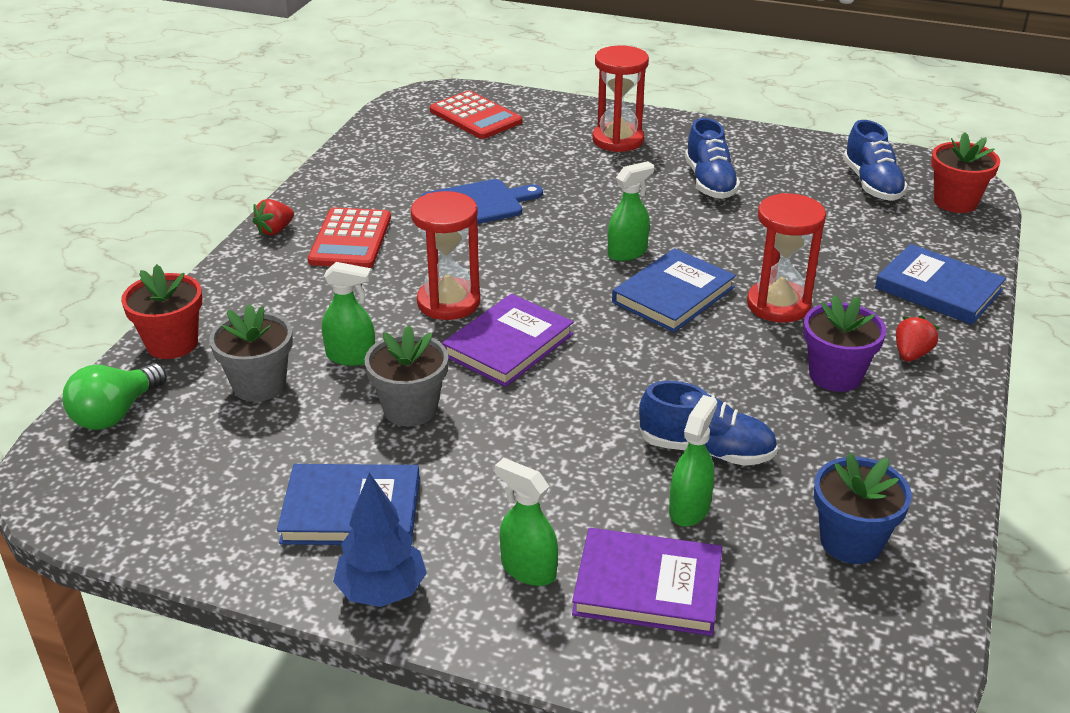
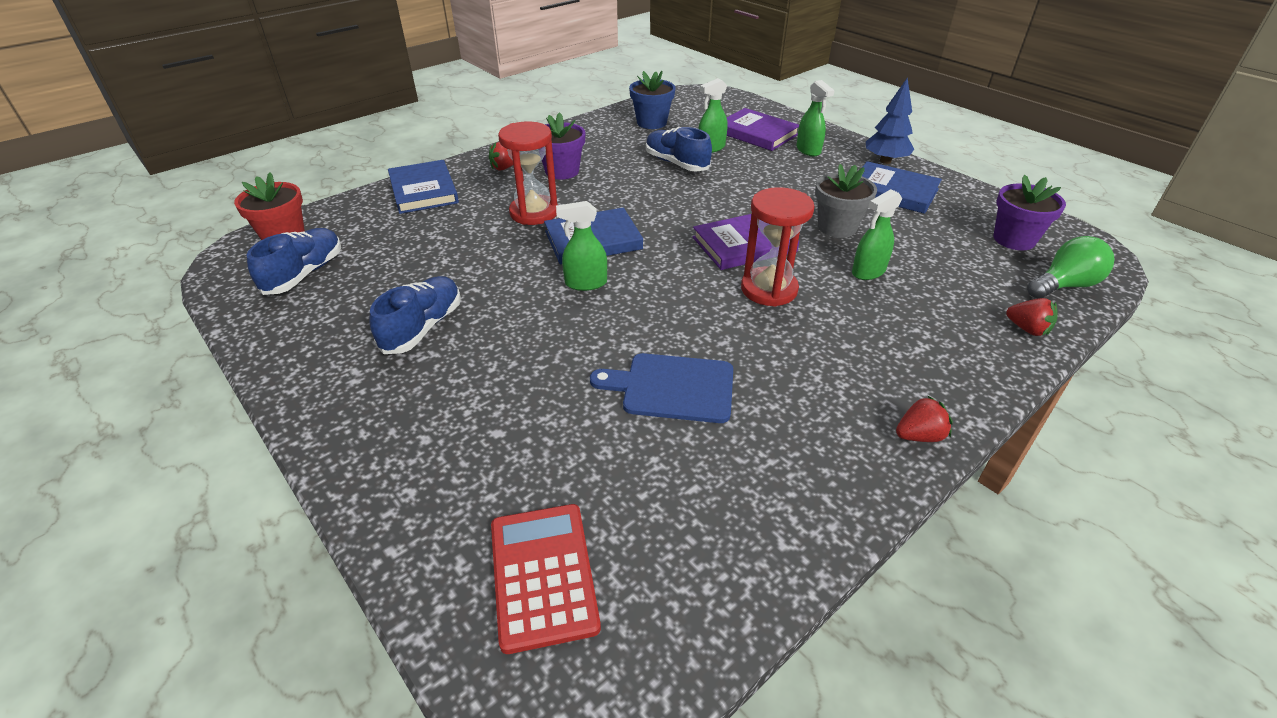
camera: 150 degrees left, 5 degrees up
red flower pot [121,264,202,359] -> red strawberry [1006,298,1058,336]
grey flower pot [209,304,293,402] -> none
red calculator [308,207,391,268] -> none
green spray bottle [322,262,375,366] -> green spray bottle turned 75 degrees counterclockwise [852,189,902,280]
red hourglass [593,45,649,152] -> none
none -> purple flower pot [994,175,1066,250]

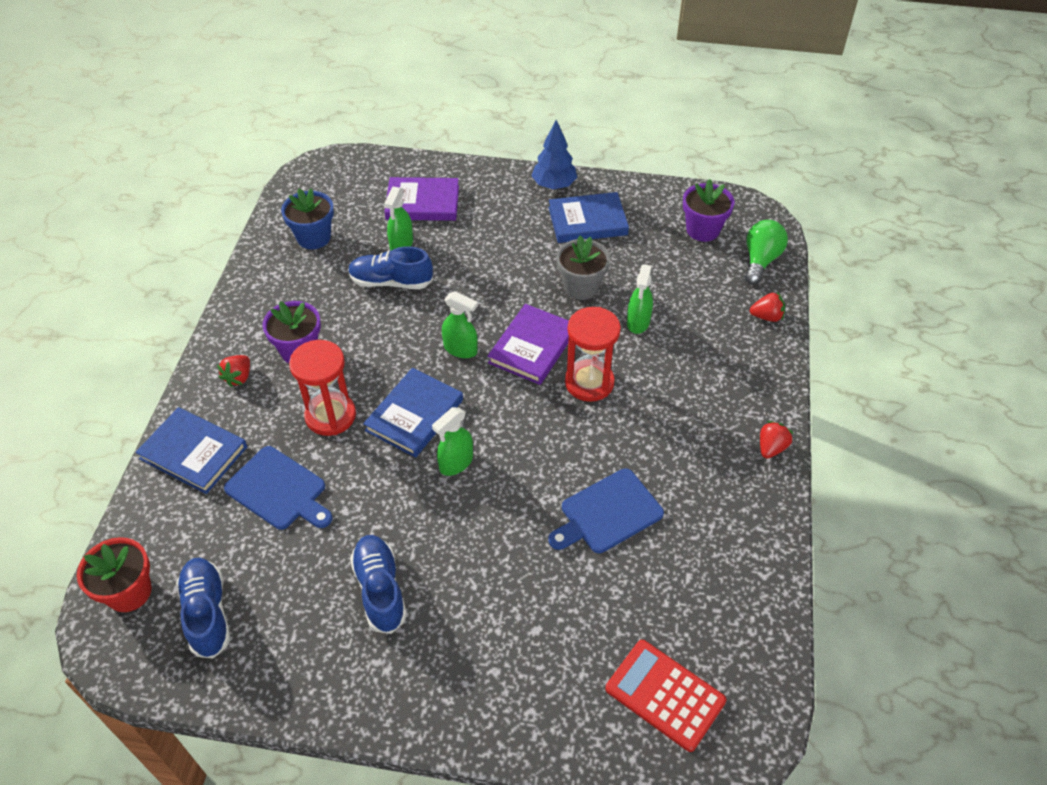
camera: 40 degrees left, 10 degrees up
green spray bottle [796,80,835,156] -> green spray bottle moved to [442,291,478,358]
none -> blue cutting board [224,446,333,530]

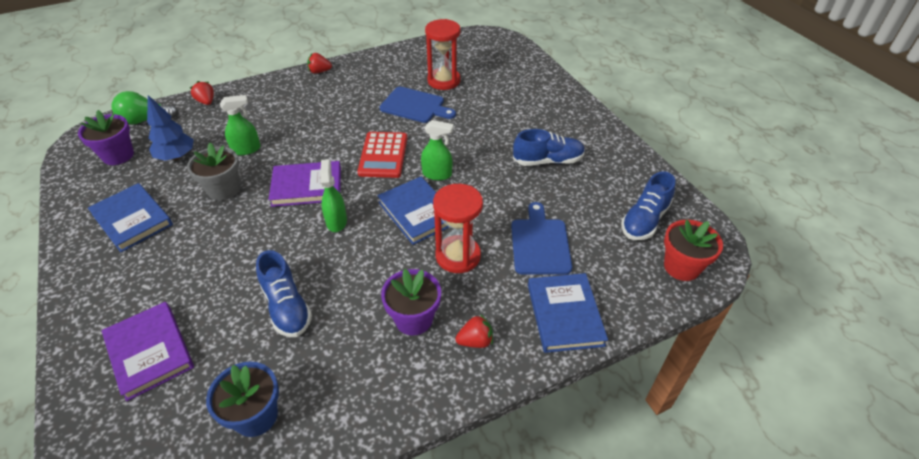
camera: 125 degrees left, 5 degrees down
blue shoe [350,535,407,634] -> blue shoe turned 135 degrees counterclockwise [513,129,585,166]
blue book [363,368,463,458] -> blue book turned 60 degrees clockwise [377,177,449,245]
green spray bottle [384,187,413,250] -> none
blue tree [531,120,577,189] -> blue tree moved to [147,95,194,161]
red hourglass [565,307,621,402] -> red hourglass moved to [425,19,461,90]
red calculator [605,640,726,752] -> red calculator moved to [357,132,407,178]

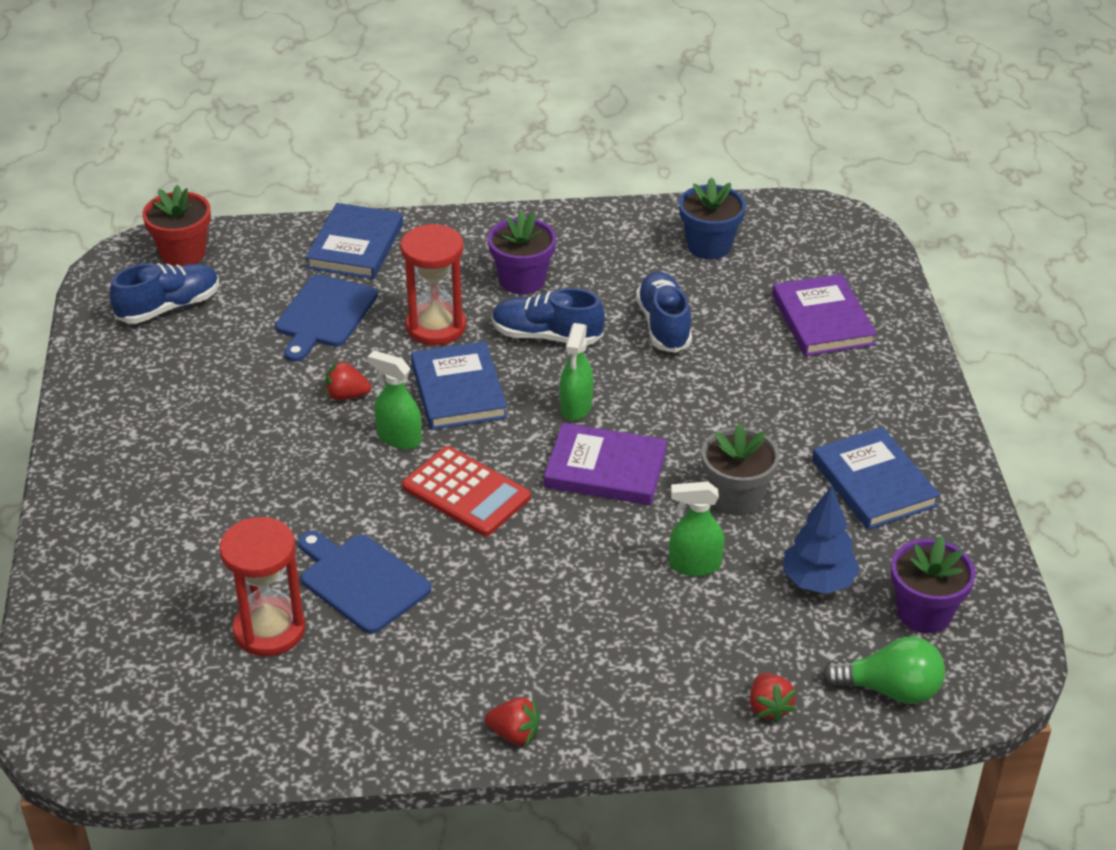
camera: 160 degrees left, 5 degrees down
red calculator [357,132,407,178] -> red calculator turned 105 degrees clockwise [402,446,531,536]
red strawberry [455,314,493,348] -> red strawberry moved to [325,360,371,400]
blue shoe [513,129,585,166] -> blue shoe moved to [492,288,605,345]

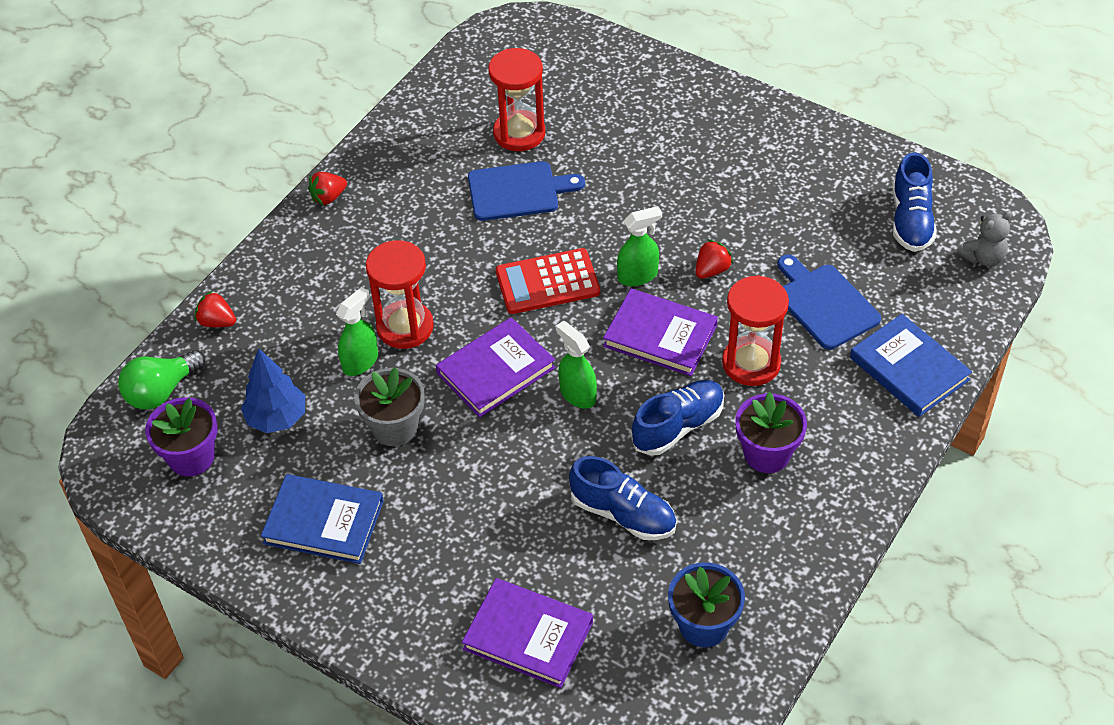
camera: 130 degrees right, 10 degrees up
red flower pot [142,185,211,266] -> grey teddy bear [957,211,1012,266]
blue book [411,341,507,430] -> purple book [603,288,718,376]
none -> red hourglass [366,240,434,349]

